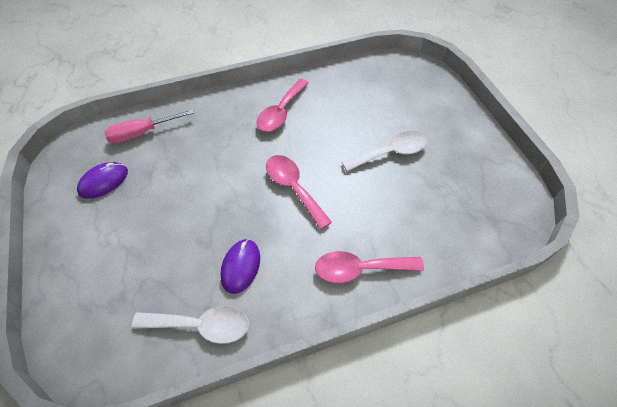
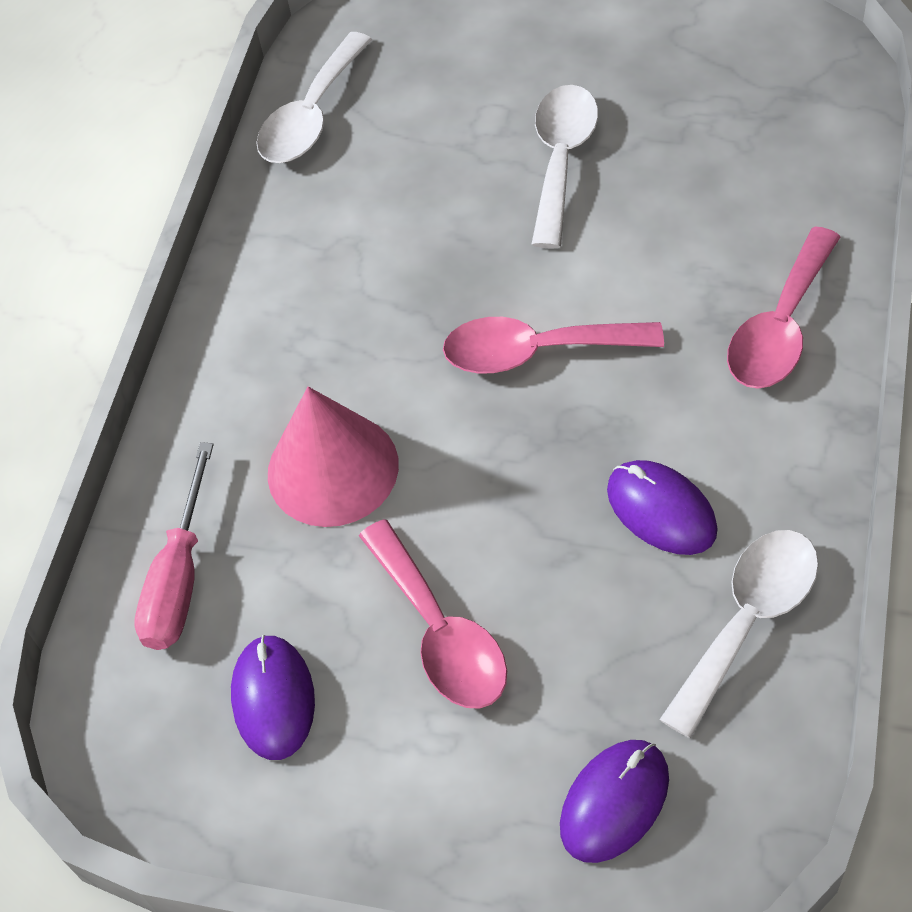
camera: 50 degrees left, 0 degrees up
pink spoon [256,79,309,132] -> pink spoon moved to [359,519,507,709]
none -> white spoon [256,32,372,163]
none -> pink cone [268,387,399,527]
none -> purple mouse [560,740,669,863]

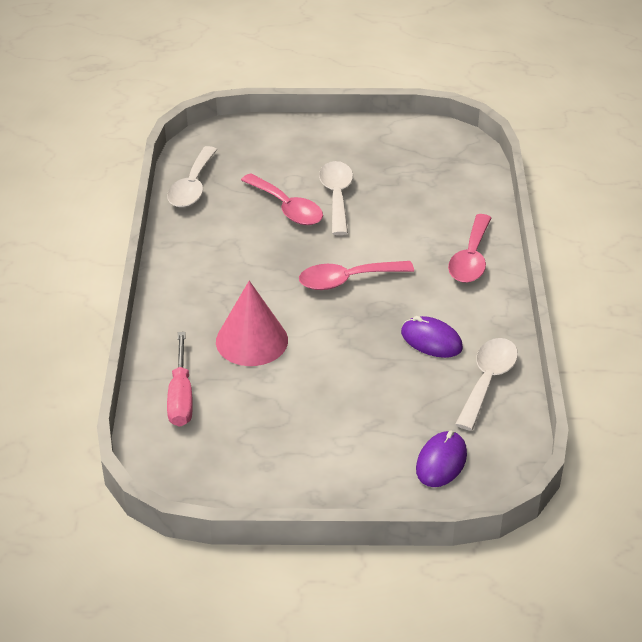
camera: 20 degrees left, 15 degrees down
purple mouse [231,635,315,760] -> none
pink spoon [359,519,507,709] -> pink spoon moved to [241,173,323,225]

